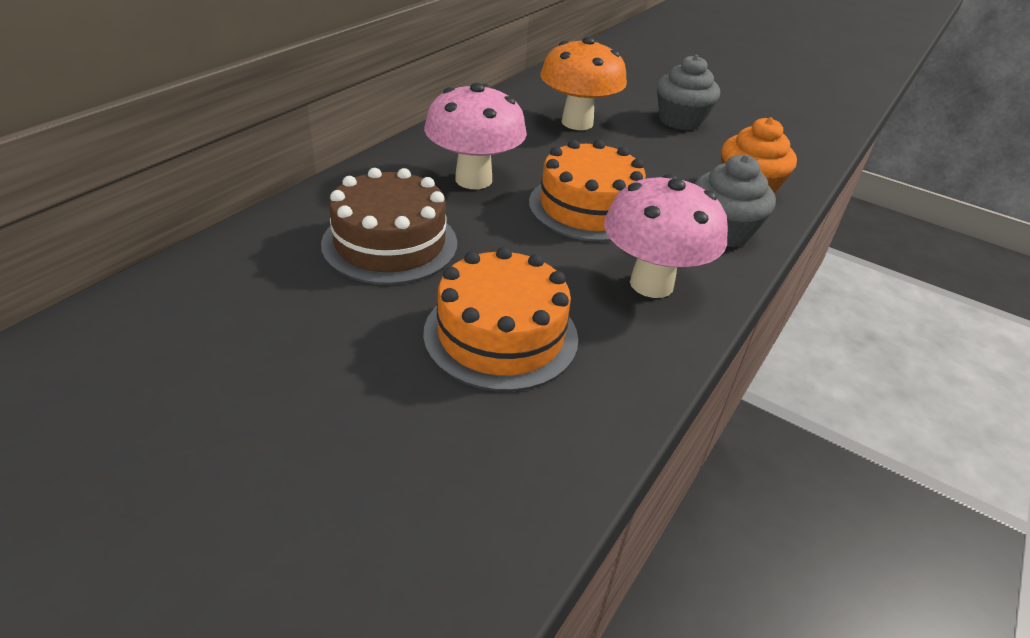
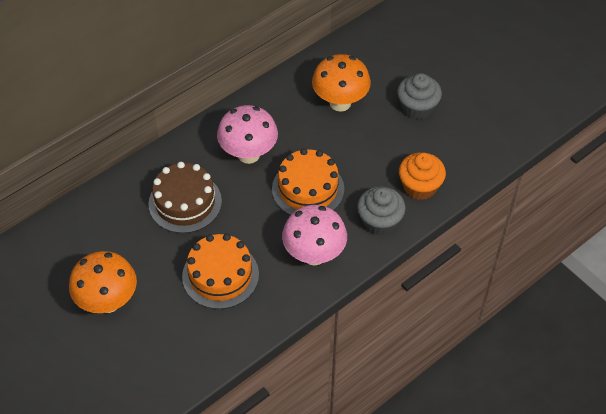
camera: 20 degrees right, 15 degrees up
none -> orange mushroom [69,251,137,313]

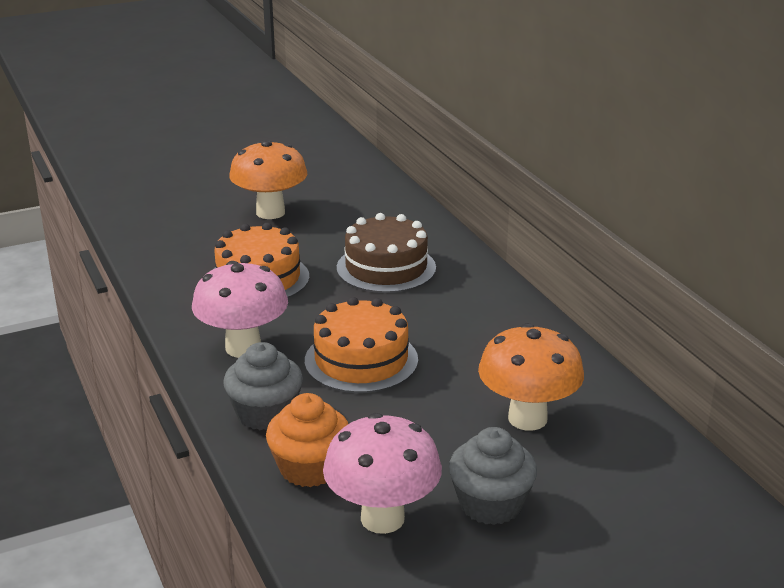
camera: 105 degrees right, 25 degrees down
pink mushroom [217,105,278,164] -> pink mushroom moved to [323,413,442,534]

